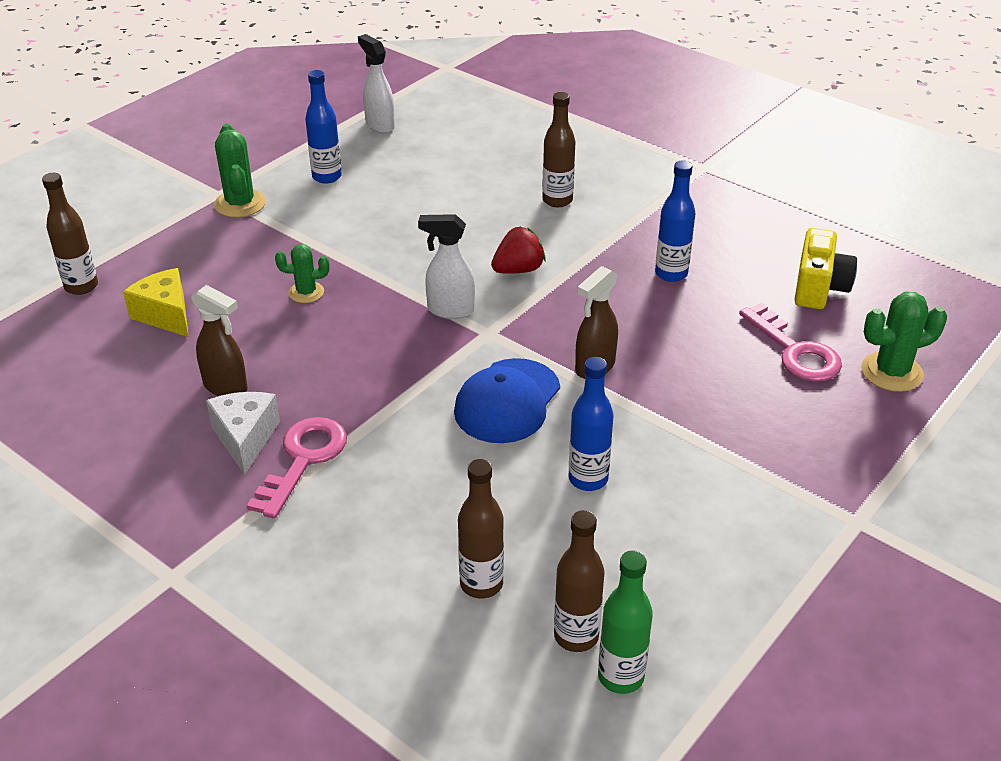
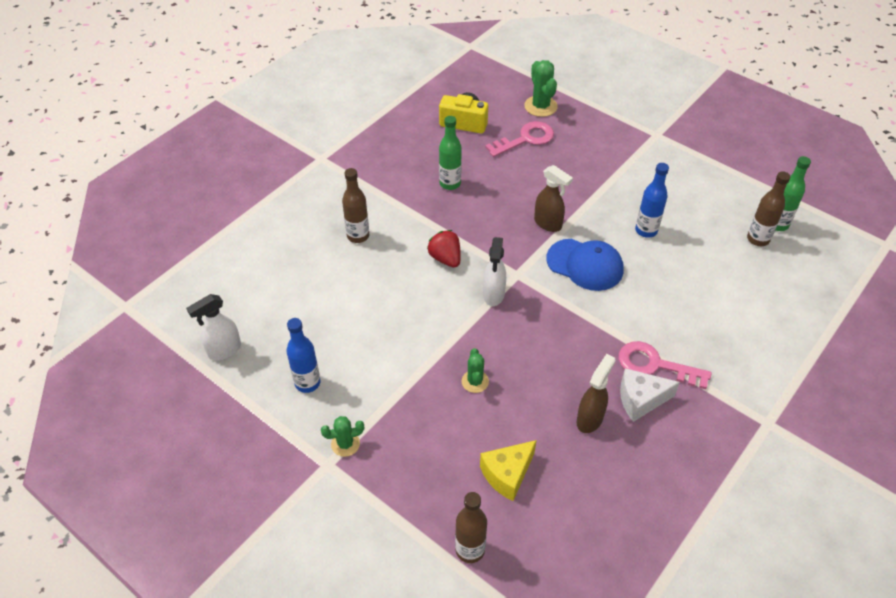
camera: 90 degrees left, 10 degrees up
green cactus [214,124,266,218] -> green cactus [321,416,364,457], size x0.63
brown bottle [458,459,504,599] -> none
blue bottle [655,161,695,282] -> green bottle [439,116,462,190]

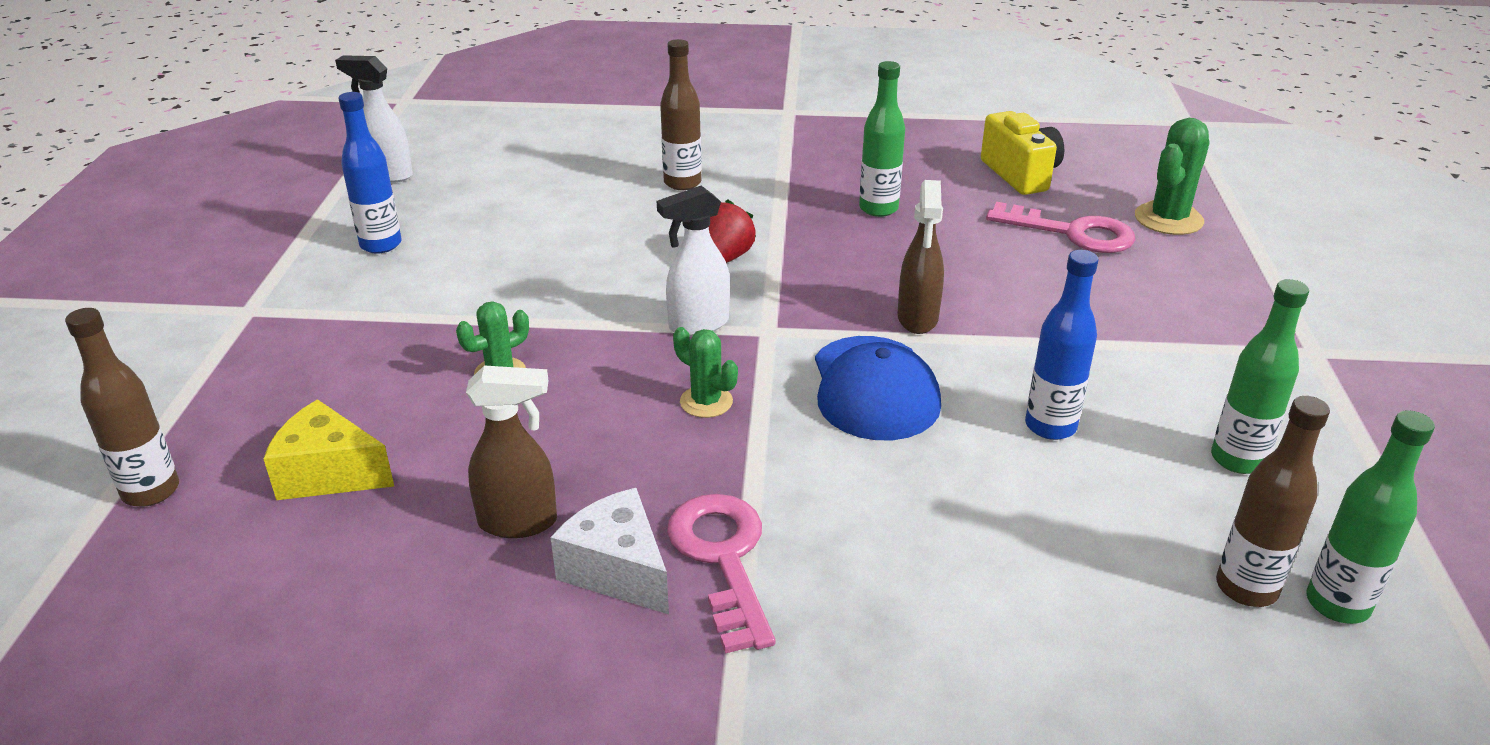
camera: 55 degrees right, 15 degrees down
green cactus [321,416,364,457] -> green cactus moved to [673,327,738,418]
none -> green bottle [1211,279,1309,474]

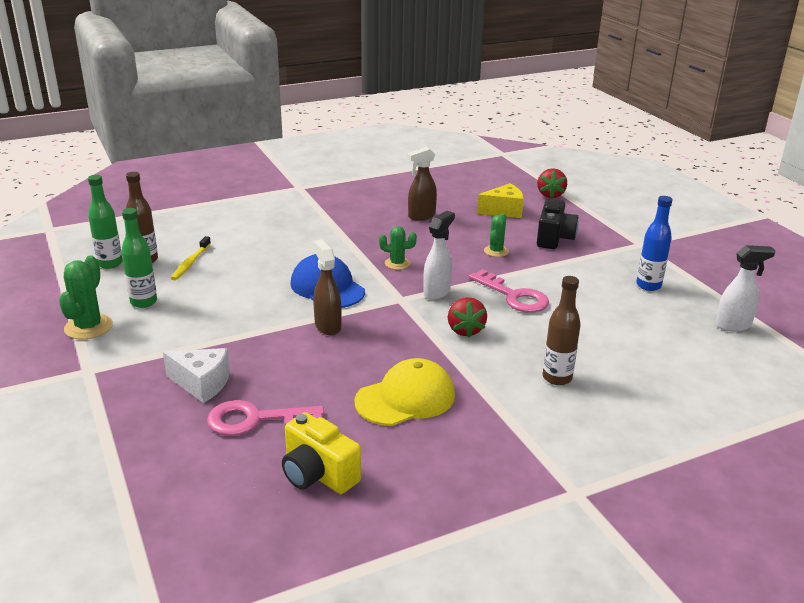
camera: 150 degrees right, 5 degrees down
brown bottle [65,308,179,507] -> red strawberry [537,168,567,199]
white cheese [550,488,669,615] -> white cheese moved to [163,348,230,403]
pink key [667,494,775,654] -> pink key moved to [469,269,549,313]
green bottle [859,61,905,217] -> yellow cap [354,358,455,426]
blue bottle [1025,250,1098,440] -> none
green cactus [1135,118,1210,235] -> green cactus moved to [59,255,113,339]
none -> yellow toothbrush [171,236,211,280]
none -> black camera [537,199,579,249]

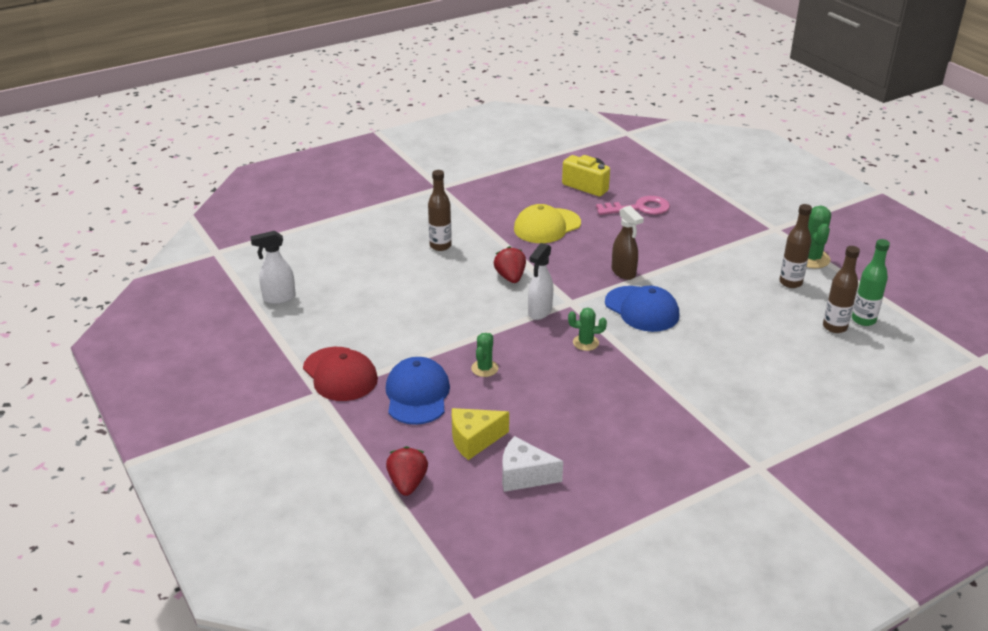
camera: 175 degrees right, 5 degrees up
green bottle [121,208,157,308] -> brown bottle [779,204,812,288]
white cheese [163,348,230,403] -> white cheese moved to [502,436,563,492]
yellow toothbrush [171,236,211,280] -> none
brown spray bottle [407,147,437,221] -> none
pink key [469,269,549,313] -> none
black camera [537,199,579,249] -> blue cap [386,357,450,425]
blue bottle [636,196,673,291] -> none
none -> red cap [303,347,378,401]

